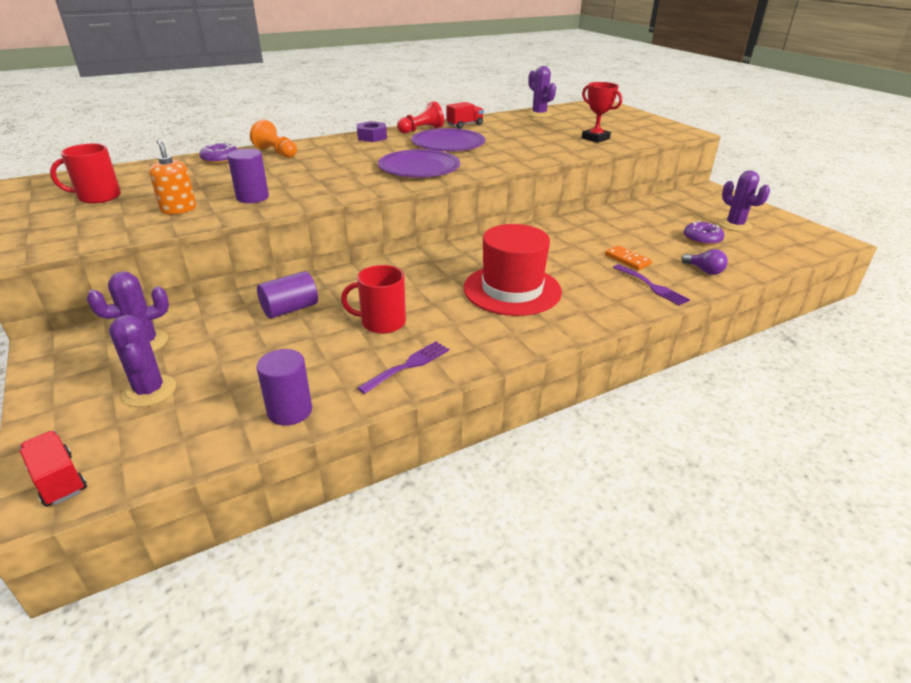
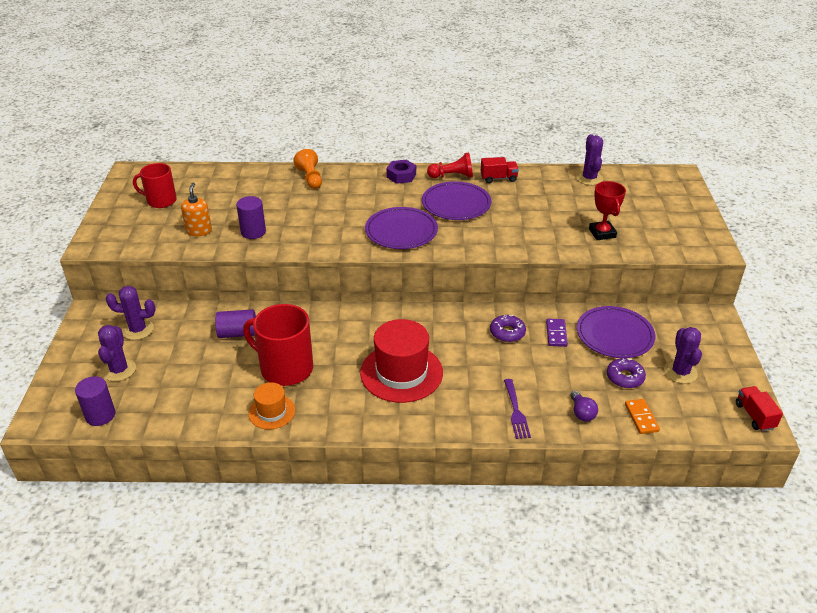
camera: 30 degrees right, 5 degrees up
red truck [20,431,87,507] -> red truck moved to [736,386,783,431]
purple donut [199,142,238,164] -> purple donut moved to [490,315,526,342]
purple cylinder [256,349,312,426] -> purple cylinder moved to [75,376,115,426]
red mug [341,265,406,334] -> red mug [243,304,313,386], size x1.55
purple fork [357,341,449,394] -> orange hat [248,382,295,430]
orange domino [605,245,652,270] -> orange domino moved to [625,399,660,434]
none -> purple domino [546,319,568,347]
none -> purple plate [577,306,655,358]

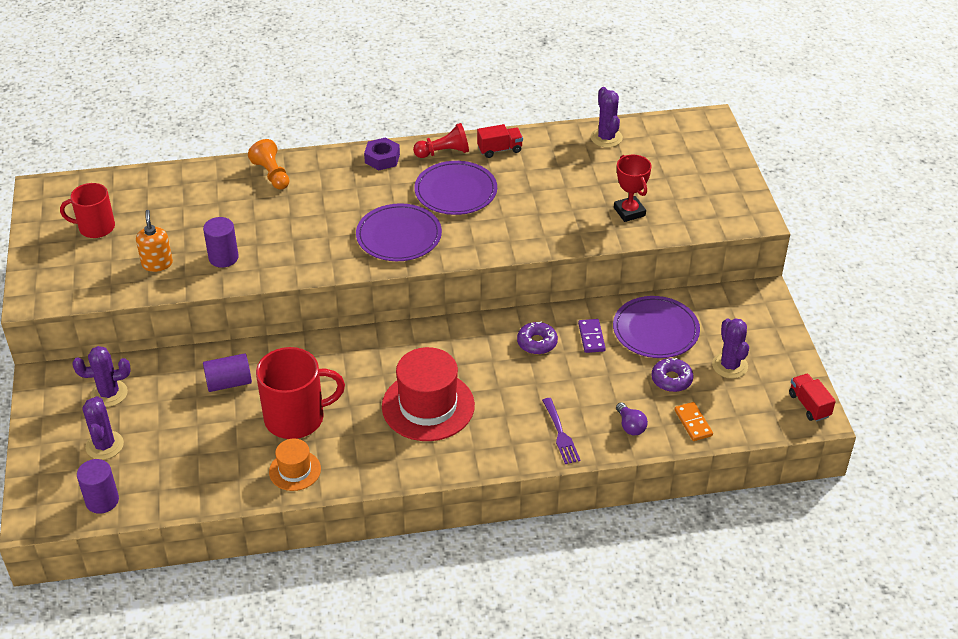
camera: 10 degrees left, 5 degrees up
red mug [243,304,313,386] -> red mug turned 150 degrees clockwise [256,347,345,439]

